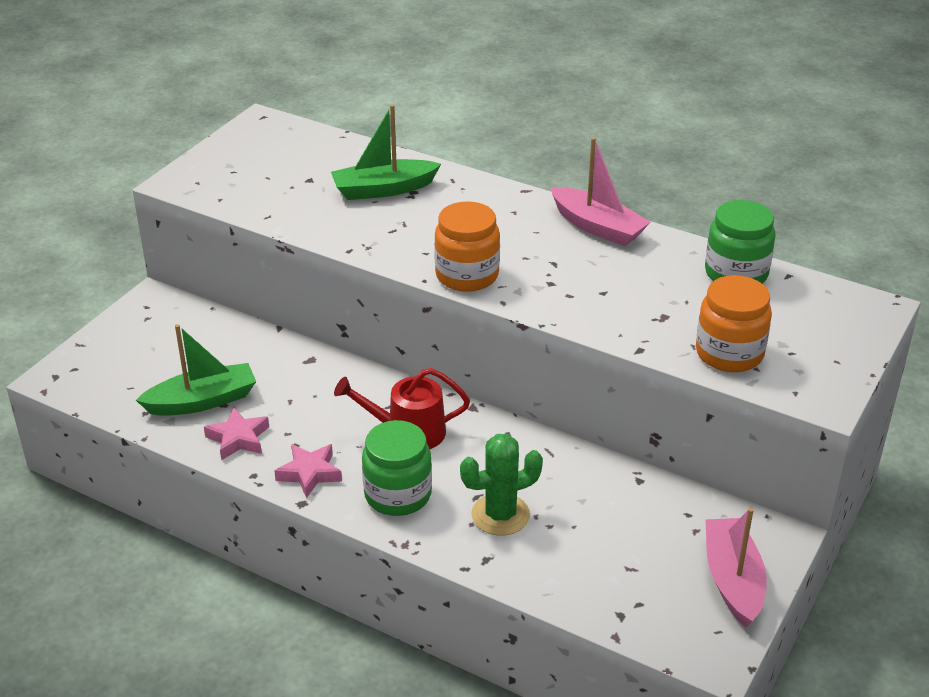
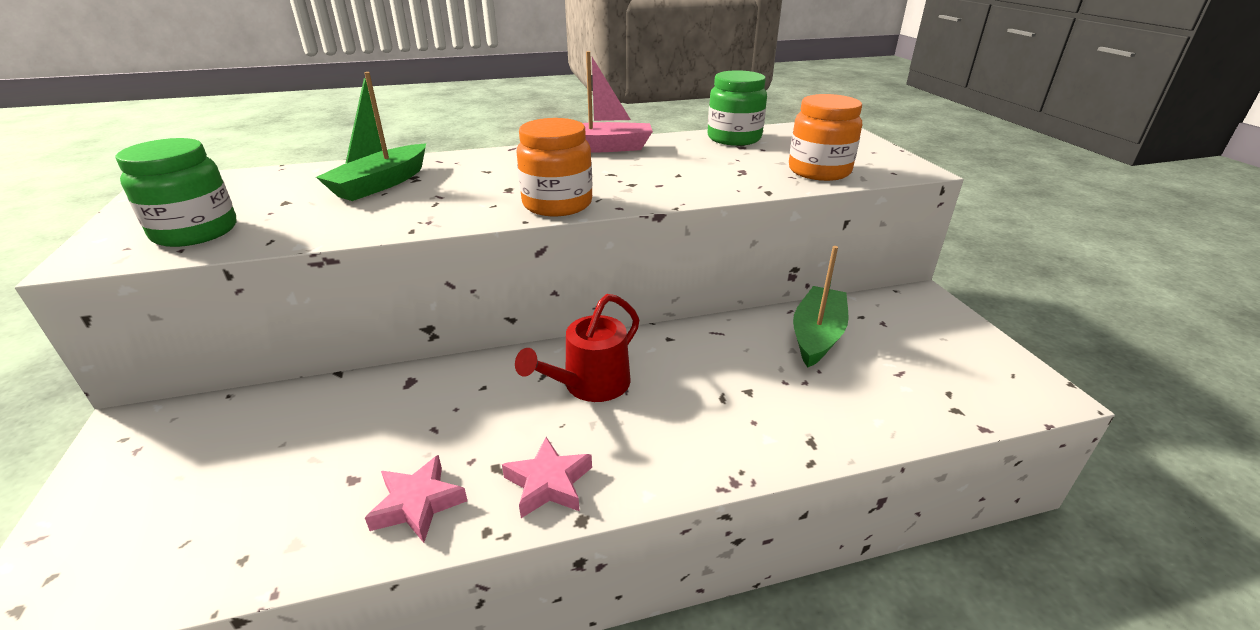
camera: 45 degrees left, 5 degrees down
green boat [136,324,256,416] -> green boat moved to [793,246,849,367]
green jar [362,420,432,516] -> green jar moved to [116,138,237,247]
green cactus [460,434,543,536] -> none
pink boat [705,508,767,627] -> none

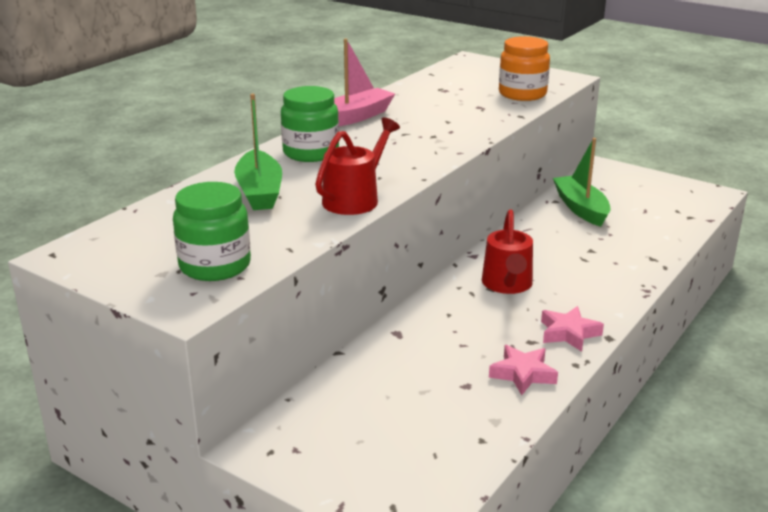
camera: 40 degrees left, 5 degrees down
orange jar [516,118,592,216] -> none
green jar [707,70,767,146] -> green jar moved to [281,86,339,162]
none -> red watering can [315,118,400,215]

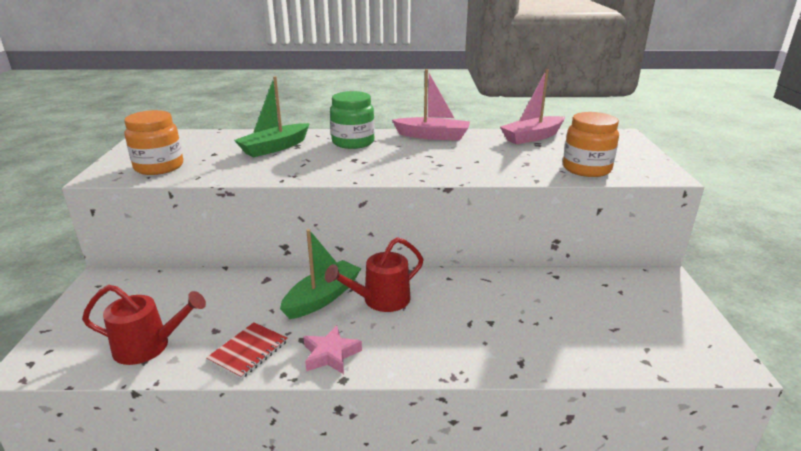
camera: 55 degrees right, 0 degrees up
green jar [173,182,251,281] -> orange jar [124,110,183,175]
red watering can [315,118,400,215] -> red watering can moved to [82,285,206,365]
pink star [489,345,558,395] -> red notebook [206,322,287,379]
green boat [553,138,611,227] -> green boat moved to [280,229,361,319]
none -> pink boat [500,69,565,144]

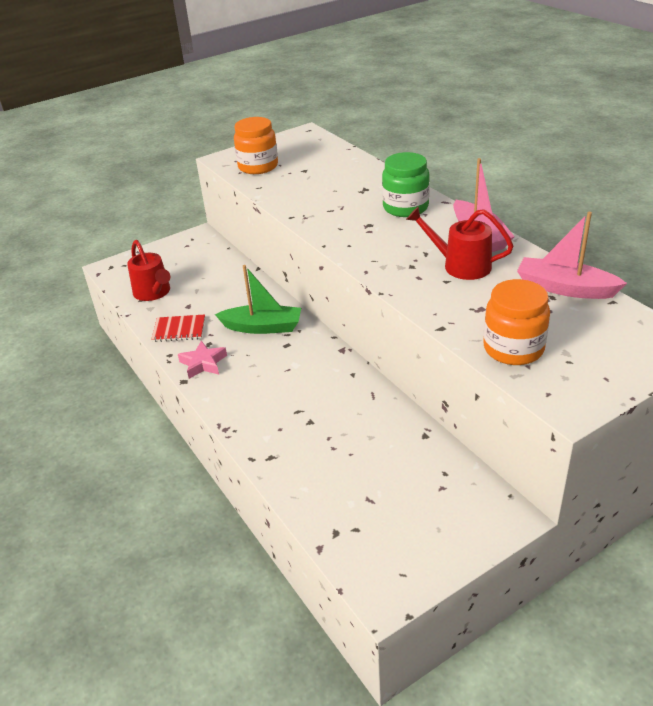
camera: 60 degrees right, 10 degrees up
green boat [234,76,310,157] -> none
red watering can [325,237,423,312] -> red watering can moved to [406,206,513,280]

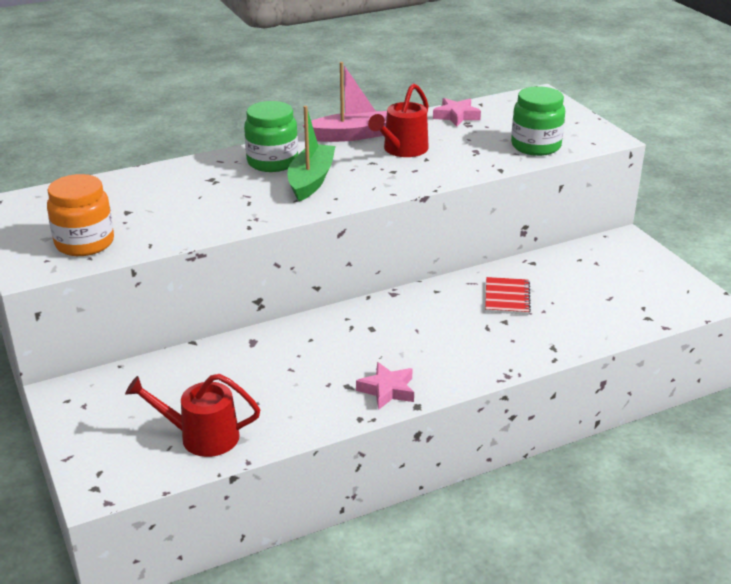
camera: 85 degrees left, 5 degrees down
red watering can [127,240,170,301] -> red watering can turned 150 degrees counterclockwise [125,374,261,457]
red notebook [151,314,205,342] -> red notebook moved to [485,277,531,315]
green boat [215,265,301,334] -> green boat moved to [287,106,336,201]
orange jar [483,279,550,365] -> green jar [511,86,565,156]
pink boat [517,212,627,299] -> pink star [433,98,481,127]

